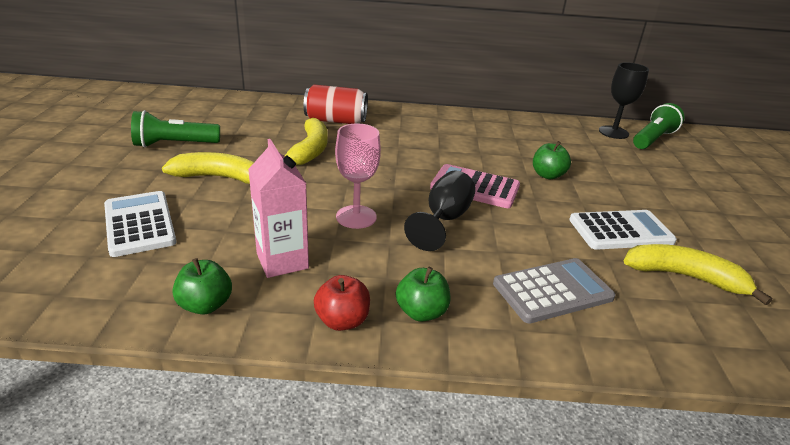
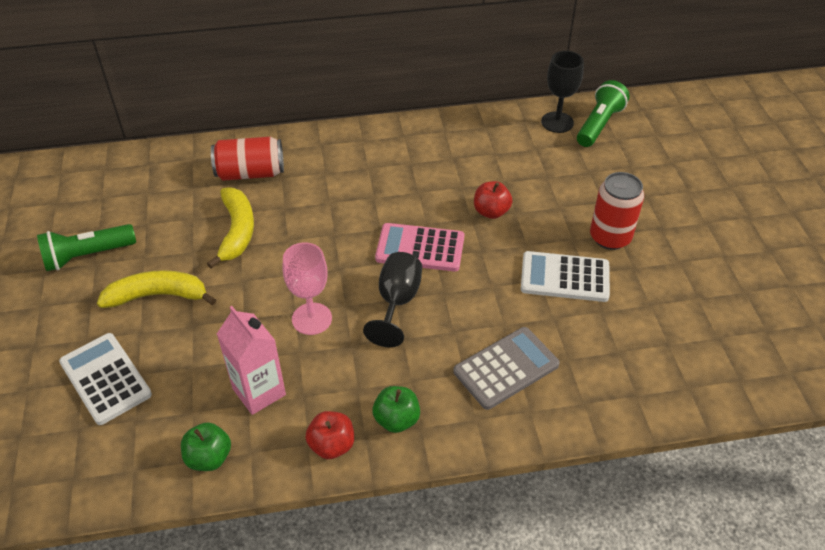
camera: 10 degrees left, 15 degrees up
green apple [533,141,571,179] -> red apple [474,181,513,219]
white calculator [569,210,677,250] -> white calculator turned 150 degrees counterclockwise [521,251,610,302]
yellow banana [624,244,772,305] -> none
none -> red can [590,172,644,250]

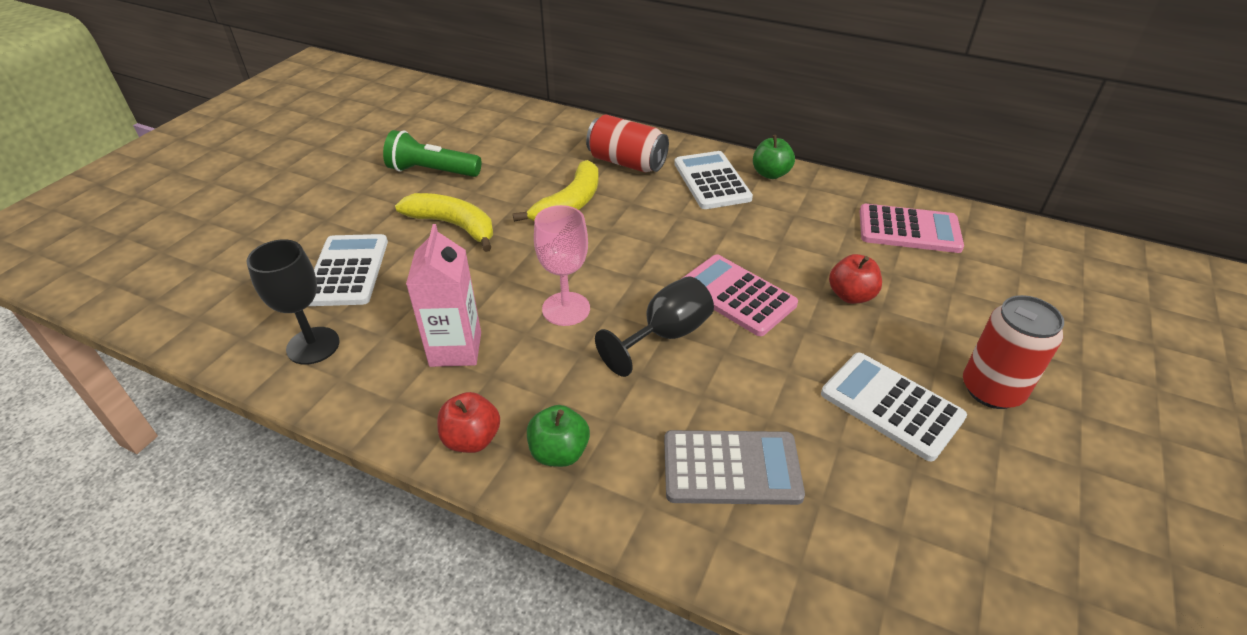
camera: 35 degrees right, 5 degrees down
green apple [181,422,231,471] -> green apple moved to [753,135,795,179]
black goblet [541,51,584,133] -> black goblet moved to [246,239,340,365]
green flashlight [577,80,630,147] -> none
none -> white calculator [674,151,753,209]
none -> pink calculator [860,204,964,253]

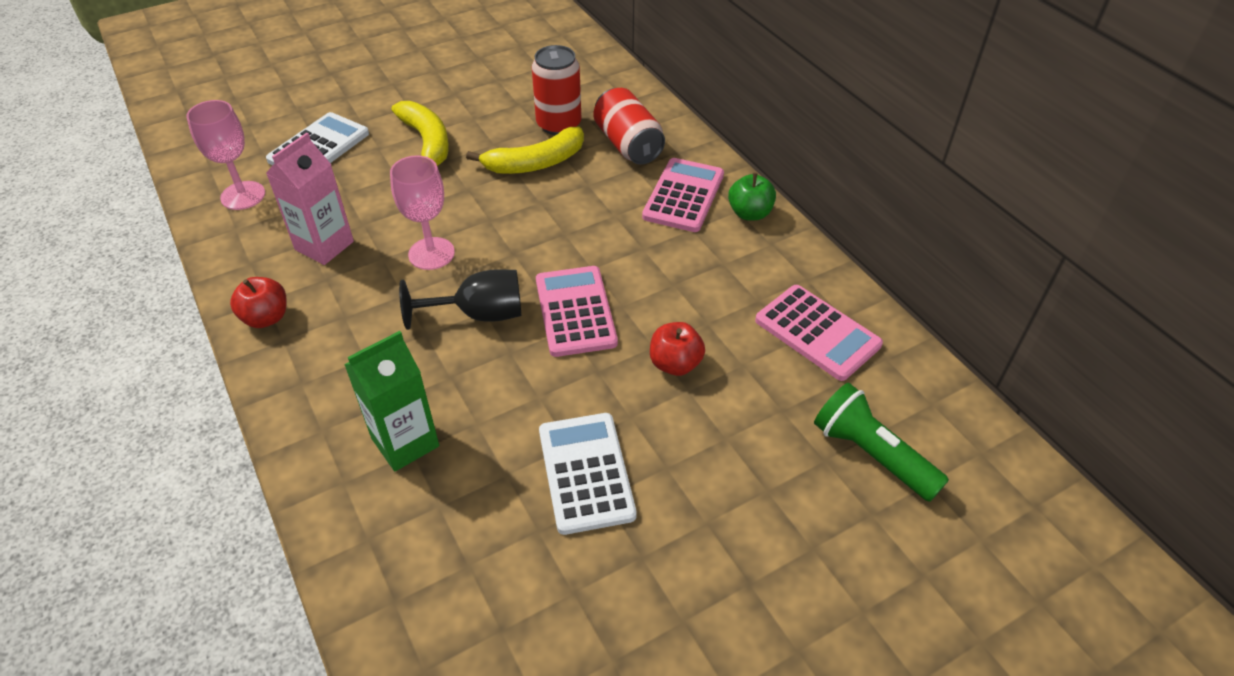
camera: 35 degrees right, 5 degrees up
black goblet [246,239,340,365] -> pink goblet [186,100,265,210]
green flashlight [383,130,481,177] -> green flashlight moved to [814,383,949,502]
green apple [527,405,590,467] -> none
grey calculator [664,430,805,505] -> green carton [344,331,439,471]
white calculator [674,151,753,209] -> pink calculator [642,158,724,232]
red can [963,295,1064,409] -> red can moved to [532,45,581,135]

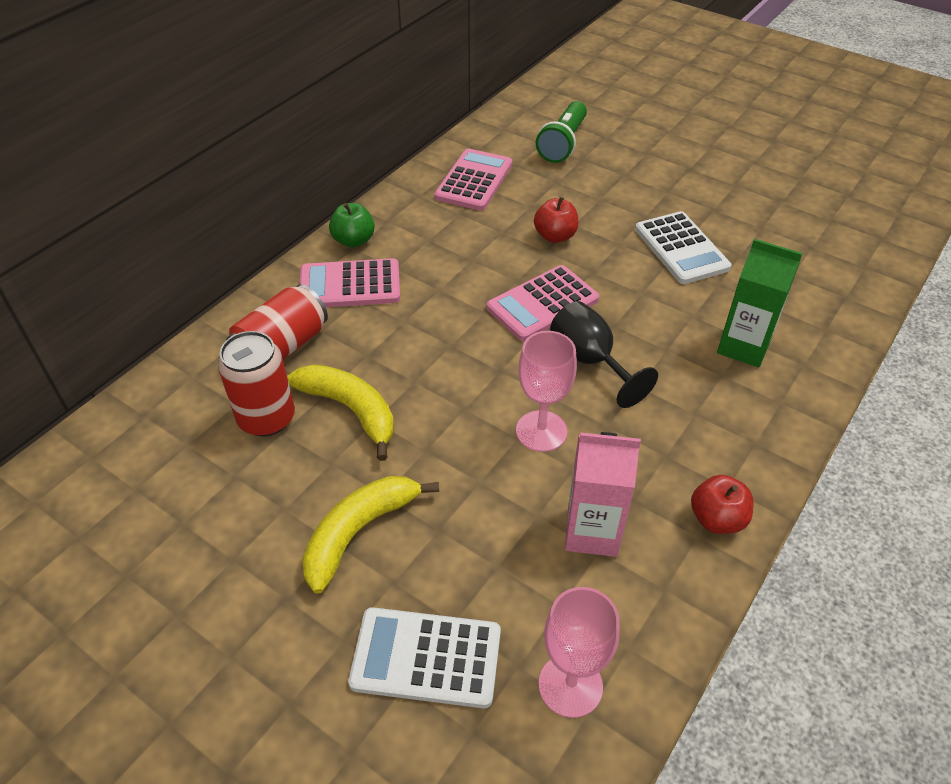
camera: 115 degrees left, 0 degrees up
white calculator [539,413,637,535] -> white calculator turned 75 degrees counterclockwise [635,211,731,284]

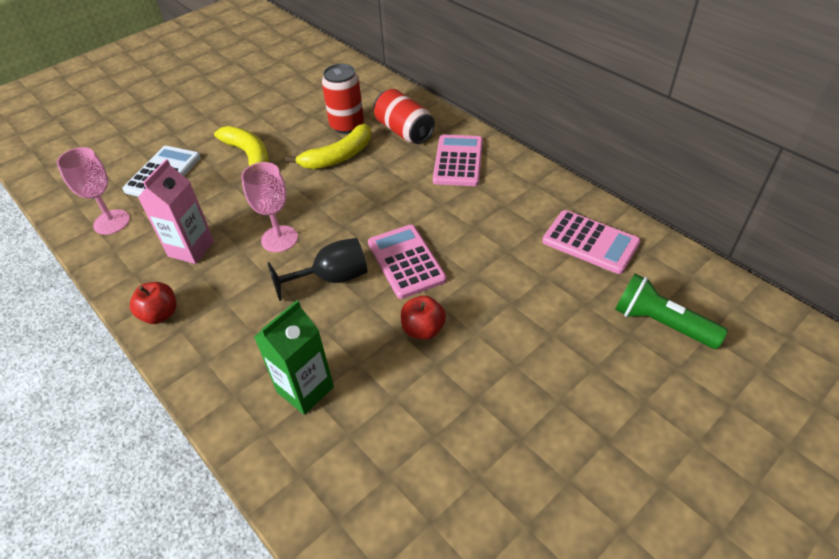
camera: 105 degrees right, 0 degrees up
green apple [329,203,375,248] -> none
red apple [534,197,579,243] -> red apple moved to [401,295,446,340]
white calculator [635,211,731,284] -> none

